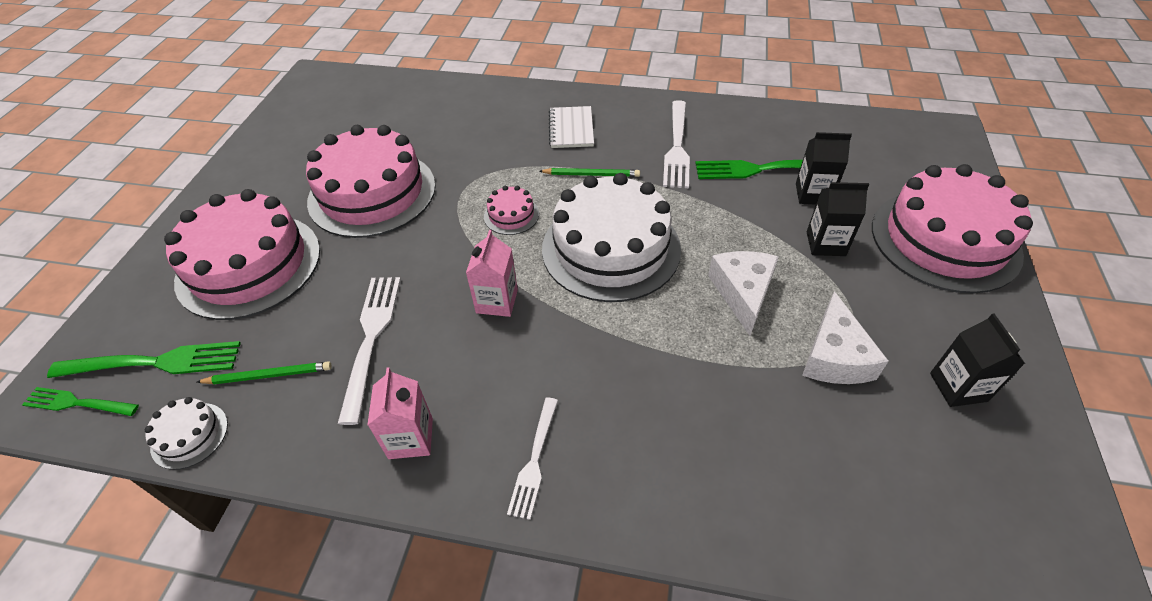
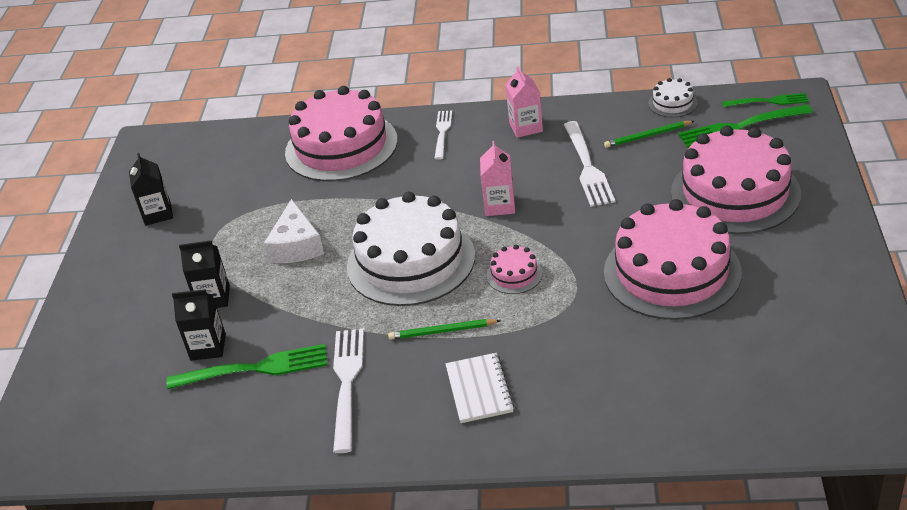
camera: 175 degrees right, 10 degrees down
white cheese [802,291,888,384] -> none
pink cake [872,164,1033,294] -> pink cake moved to [285,86,398,181]

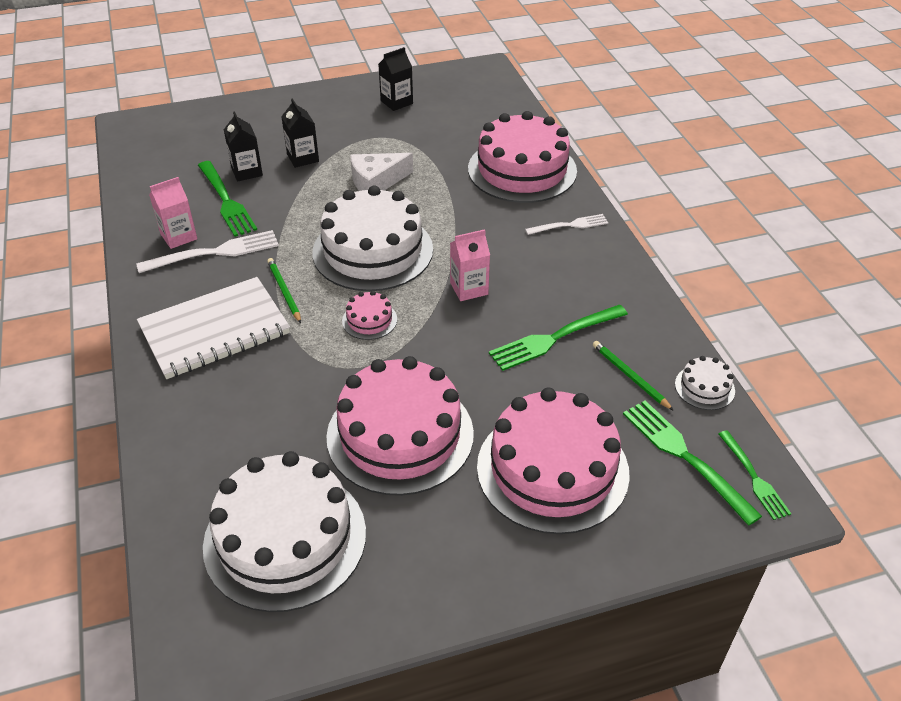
camera: 65 degrees right, 5 degrees up
white notebook [445,353,514,423] -> white notebook [137,277,290,379], size x1.81
pink carton [505,66,543,138] -> pink carton moved to [149,177,197,249]
white fork [564,121,615,207] -> green fork [489,305,628,371]
none -> white cake [203,451,366,612]

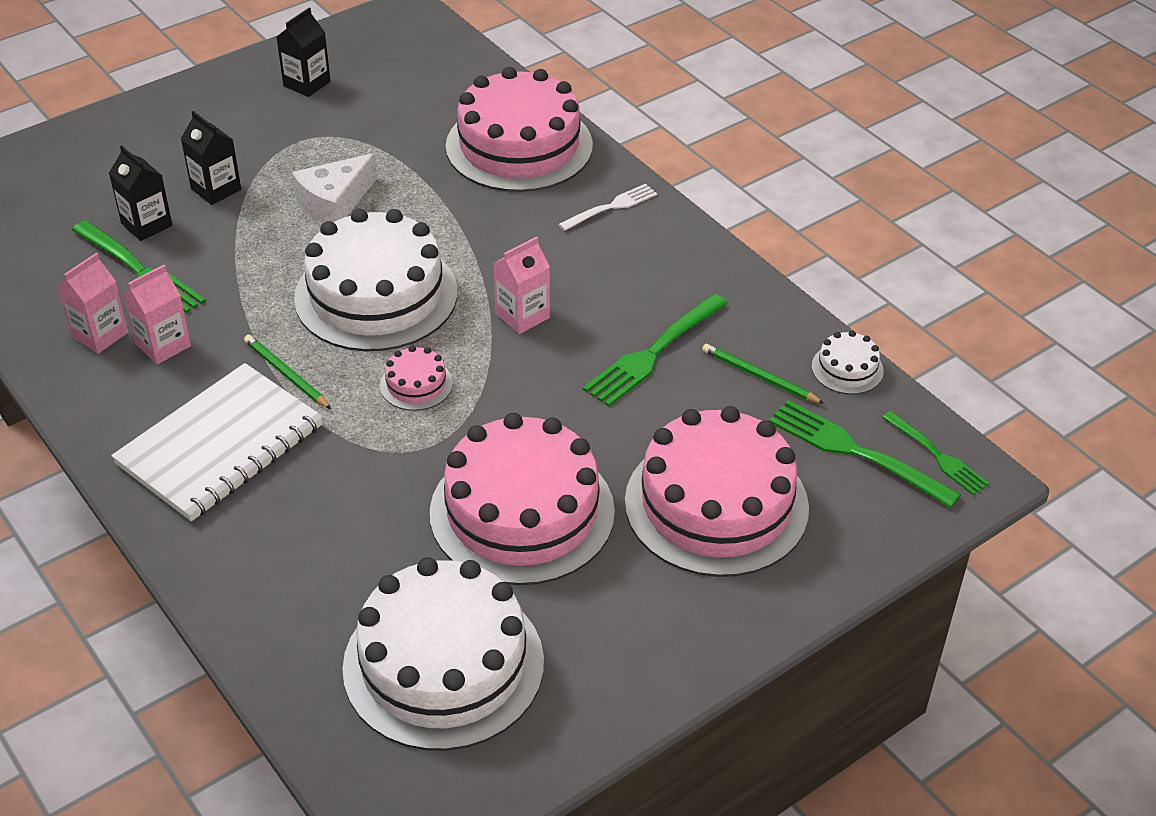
camera: 20 degrees left, 0 degrees up
white fork [136,230,279,273] -> pink carton [122,265,191,364]

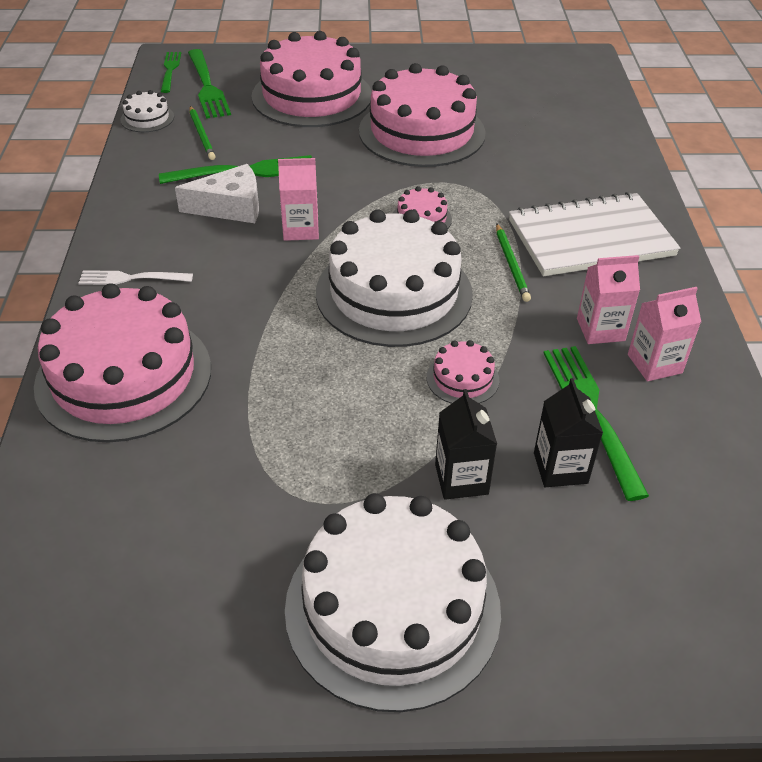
camera: 145 degrees left, 0 degrees up
black carton [277,8,331,97] -> none
white cheese [292,153,377,222] -> white cheese moved to [175,164,259,223]
white cake [342,557,544,751] -> white cake moved to [285,493,501,712]
none -> pink cake [427,340,499,404]

